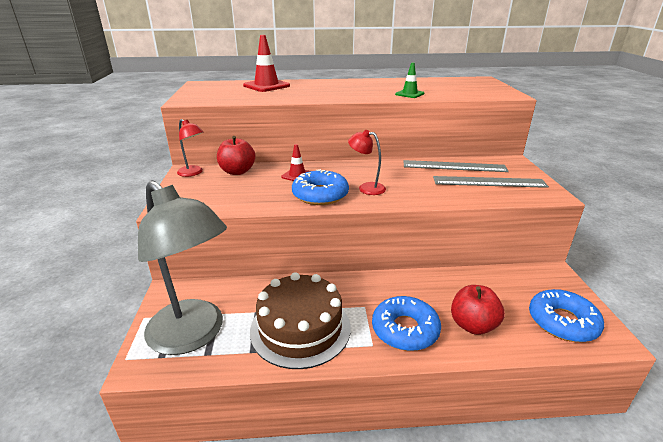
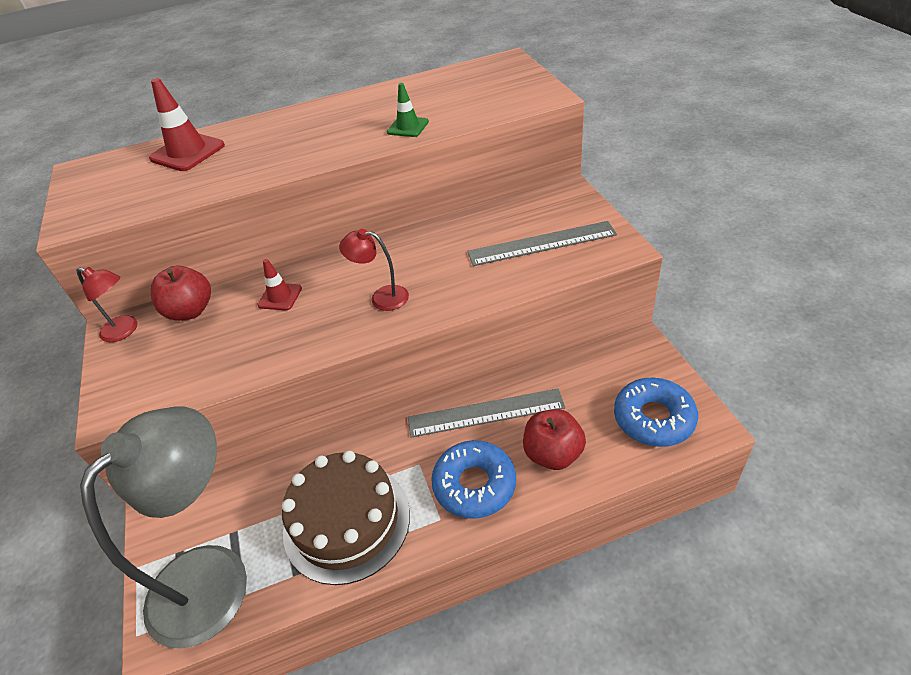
camera: 10 degrees left, 15 degrees up
grey lamp [138,180,227,355] -> grey lamp turned 90 degrees counterclockwise [80,407,247,649]
blue donut [292,169,349,205] -> none
grey ruler [403,160,509,172] -> grey ruler moved to [408,388,565,438]

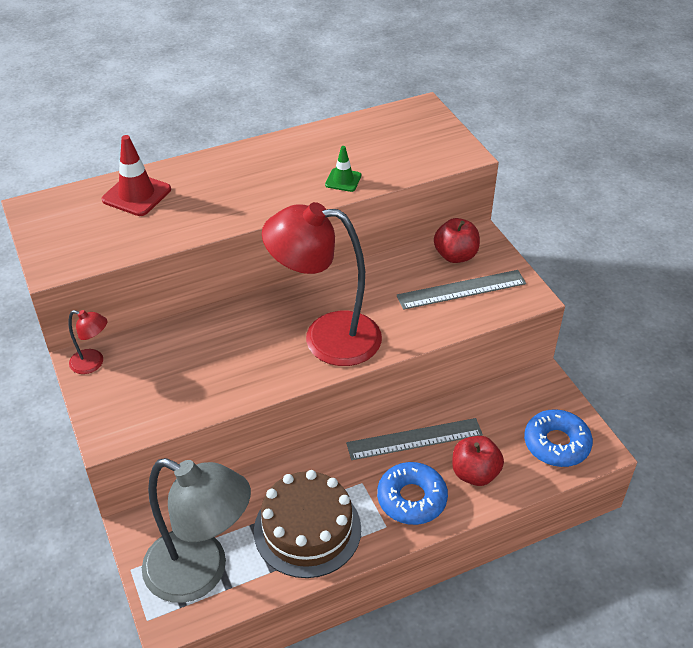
camera: 10 degrees left, 0 degrees up
grey lamp [80,407,247,649] -> grey lamp turned 90 degrees clockwise [142,458,251,603]
red apple [151,265,211,321] -> red apple moved to [434,218,480,263]
red traffic cone [257,259,302,310] -> none
red lamp [339,229,409,311] -> red lamp [262,202,382,366], size x2.29

